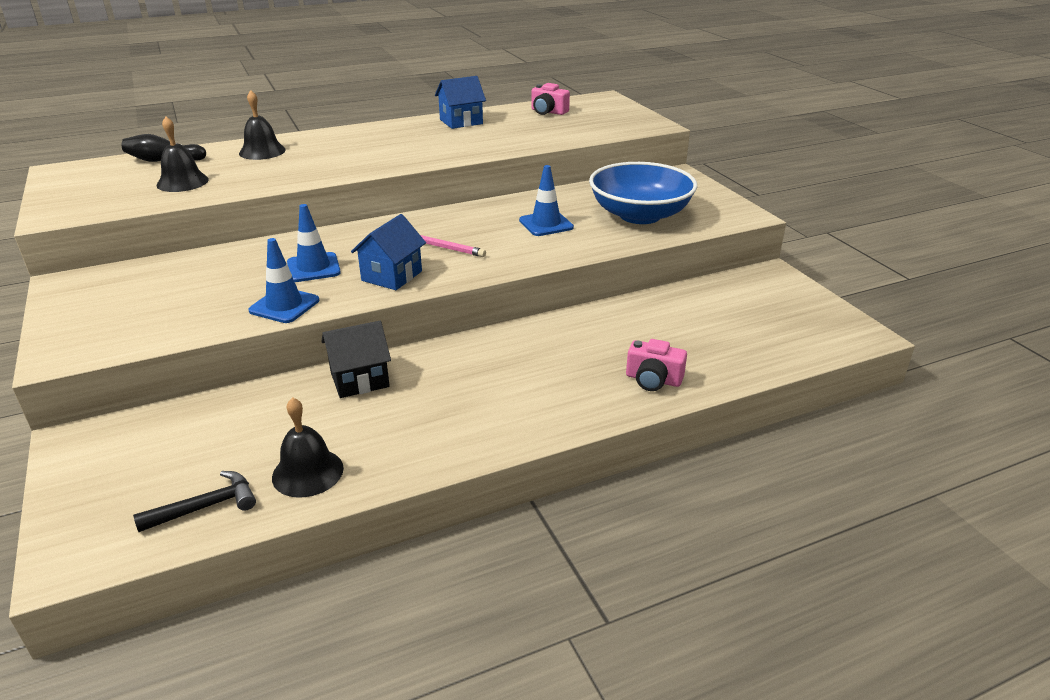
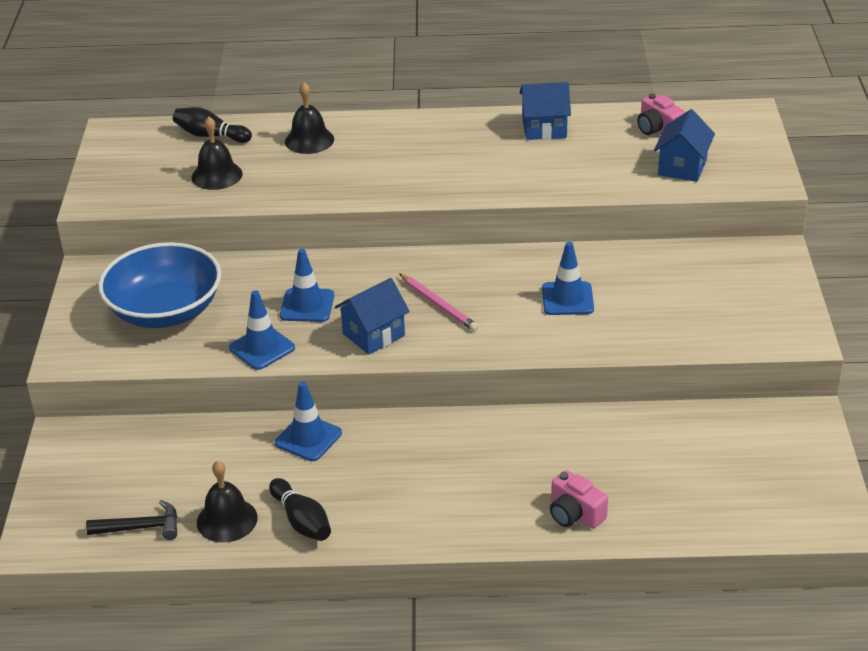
camera: 25 degrees right, 5 degrees up
black house [321,321,391,398] -> blue traffic cone [275,382,342,461]
blue bowl [589,162,697,224] -> blue bowl moved to [98,242,221,328]
none -> black bowling pin [269,478,331,541]
none -> blue house [654,109,715,182]

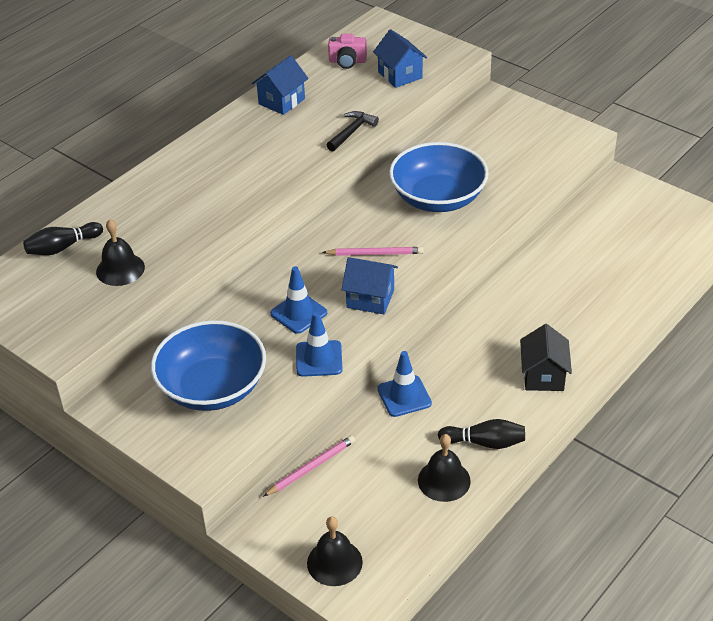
camera: 50 degrees left, 5 degrees up
black hammer [86,500,178,540] -> black hammer moved to [327,111,379,152]
black bell [285,82,334,154] -> black bell moved to [307,517,363,586]
blue house [335,278,410,355] -> blue house turned 75 degrees counterclockwise [342,257,398,314]
blue traffic cone [542,242,594,315] -> blue bowl [389,142,489,212]
pink camera [550,470,608,528] -> none
none -> pink pencil [263,435,355,497]
none -> black house [520,324,572,391]

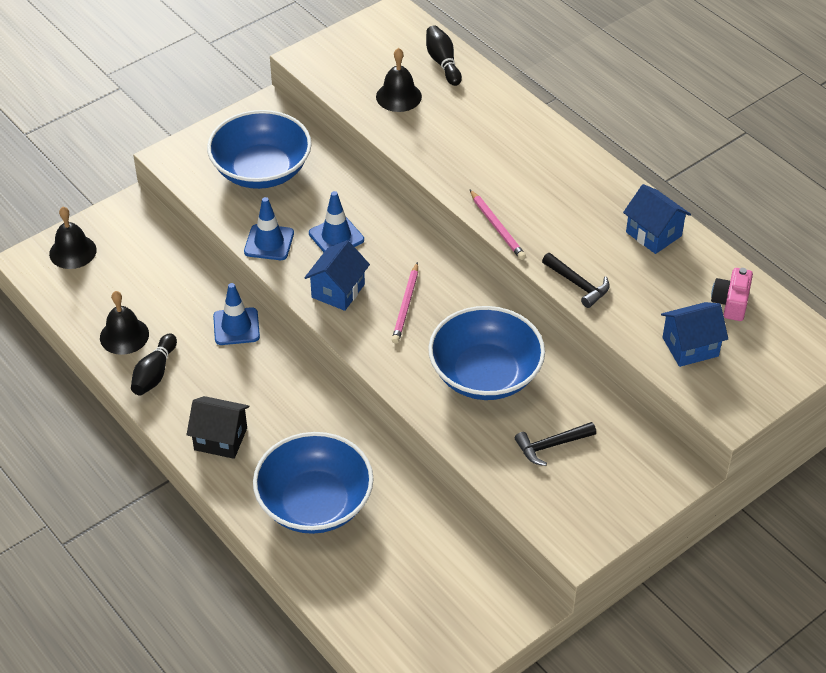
camera: 100 degrees right, 5 degrees up
pink pencil [263,435,355,497] -> pink pencil moved to [470,190,526,260]
none -> blue bowl [253,432,374,534]
none -> black hammer [515,422,596,466]

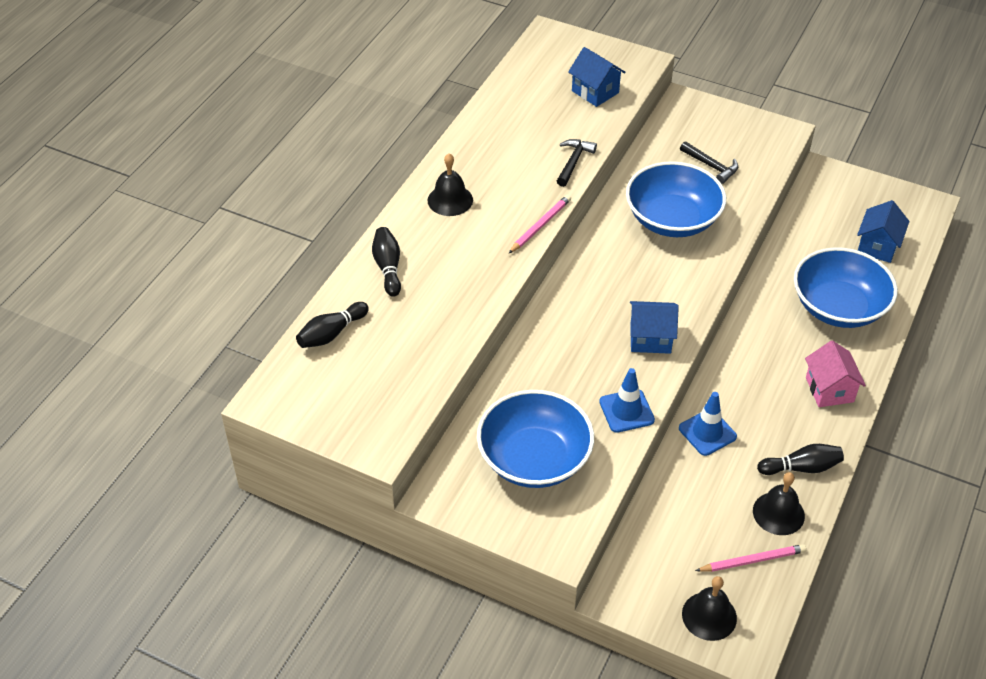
camera: 115 degrees left, 0 degrees up
black house [187,396,250,459] -> pink house [805,340,866,407]
blue traffic cone [309,191,364,252] -> none
black bell [376,48,422,112] -> black bell moved to [427,154,473,216]
pink pencil [392,262,418,344] -> pink pencil moved to [695,544,807,572]
blue house [623,184,691,254] -> blue house moved to [857,200,909,263]
pink camera [711,268,753,321] -> none
none -> black bowling pin [372,227,401,297]

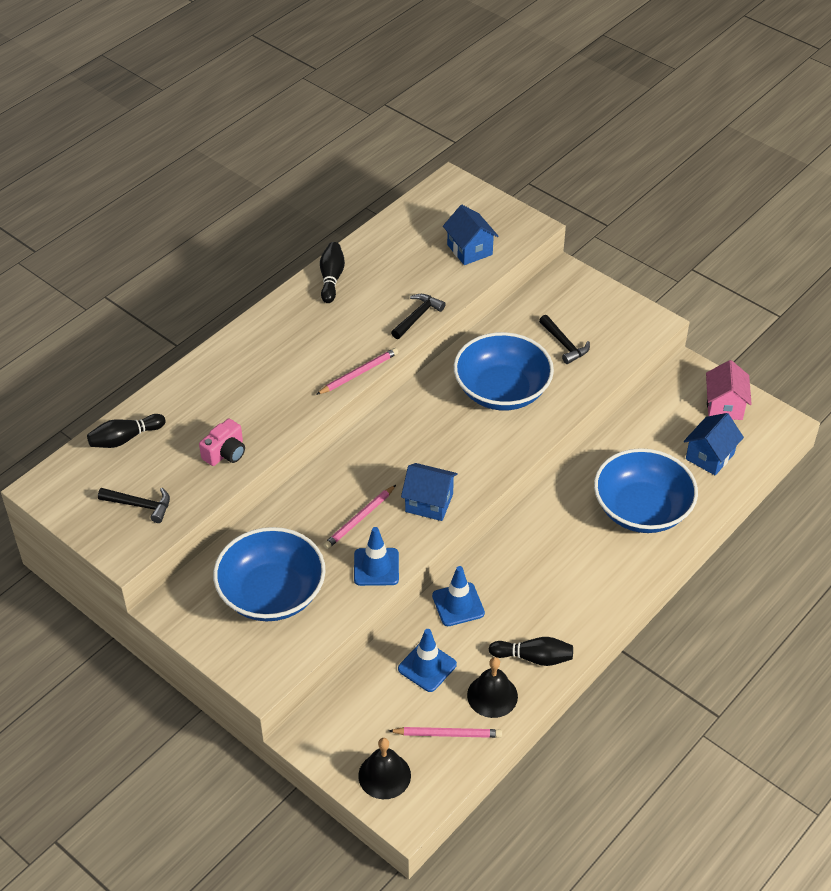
camera: 15 degrees right, 0 degrees up
black bowling pin [372,227,401,297] -> black bowling pin moved to [320,242,345,303]
black bell [427,154,473,216] -> none
pink house [805,340,866,407] -> pink house moved to [706,360,752,420]
none -> black hammer [98,488,170,523]
none -> pink camera [199,419,245,466]
none -> pink pencil [323,485,396,549]
none -> blue traffic cone [398,629,457,692]

